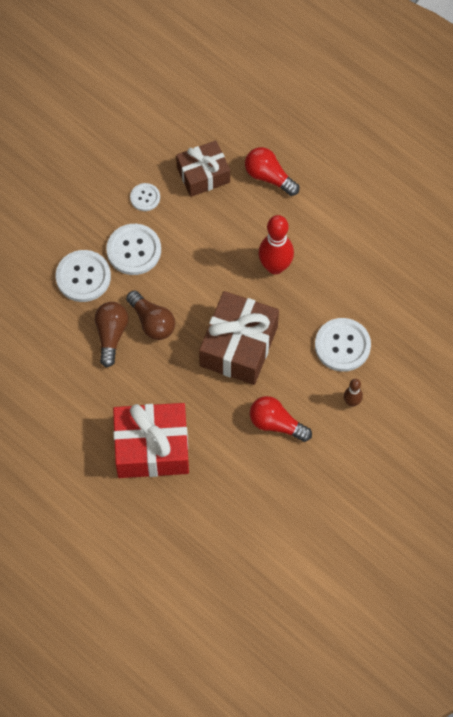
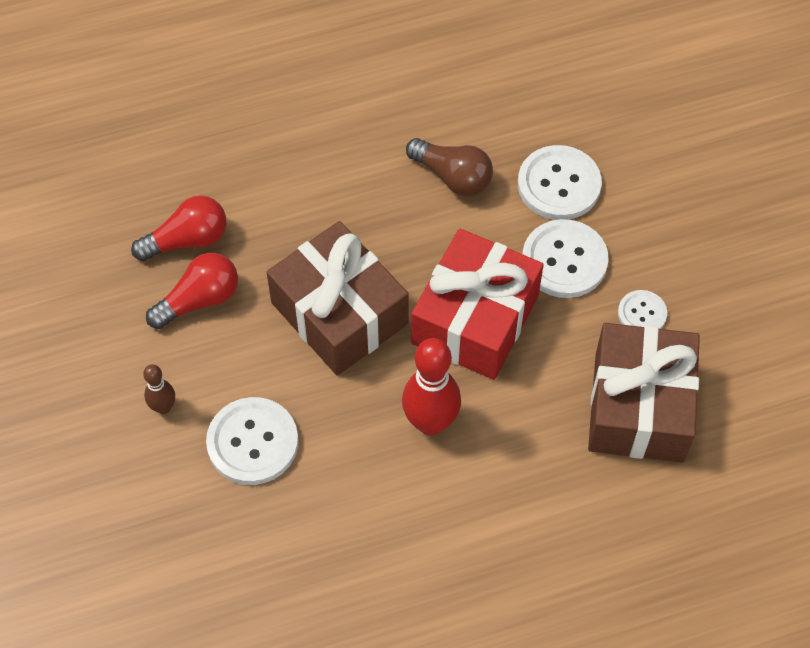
camera: 120 degrees right, 5 degrees down
red gift [113,403,189,478] -> red gift moved to [411,229,544,380]
brown light bulb [126,290,175,340] -> none
brown gift [176,140,230,197] -> brown gift [588,323,700,462], size x1.52
red light bulb [245,147,299,196] -> red light bulb moved to [131,195,226,261]

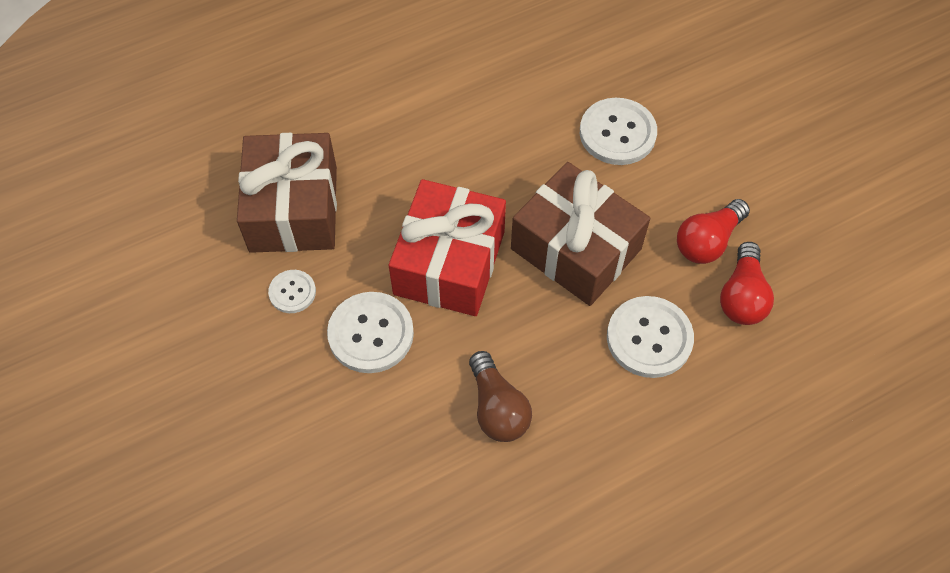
camera: 170 degrees right, 0 degrees up
red light bulb [131,195,226,261] -> red light bulb turned 45 degrees counterclockwise [720,242,774,325]
brown bowling pin [143,365,175,414] -> none
red bowling pin [402,338,461,435] -> none
brown light bulb [406,138,493,196] -> brown light bulb turned 135 degrees counterclockwise [469,351,532,442]
white button [518,145,602,220] -> white button moved to [607,296,694,378]

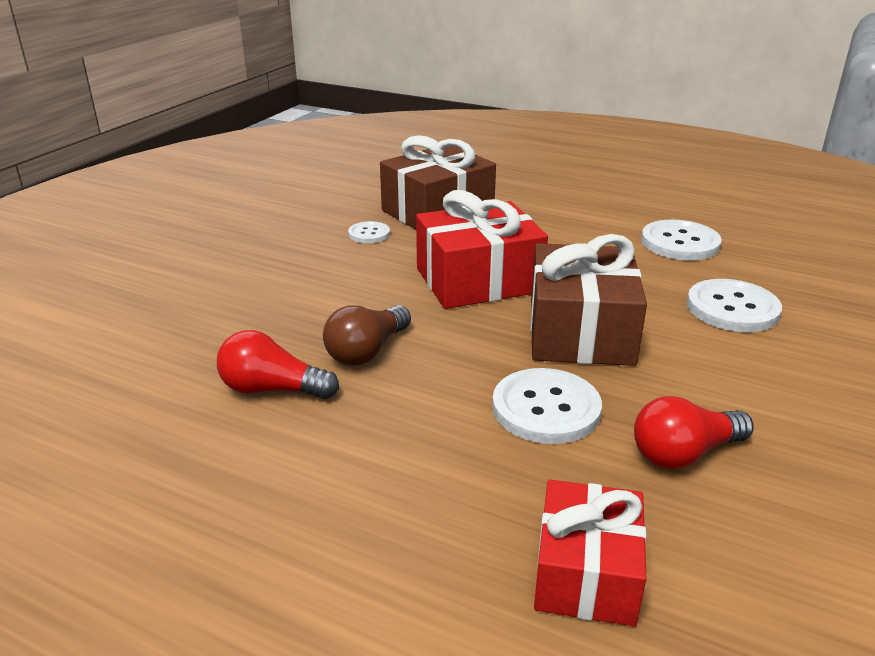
camera: 55 degrees right, 30 degrees down
white button [327,292,414,373] -> white button moved to [641,219,722,261]
red light bulb [677,199,750,264] -> red light bulb moved to [217,330,339,399]
none -> red gift [534,480,646,626]

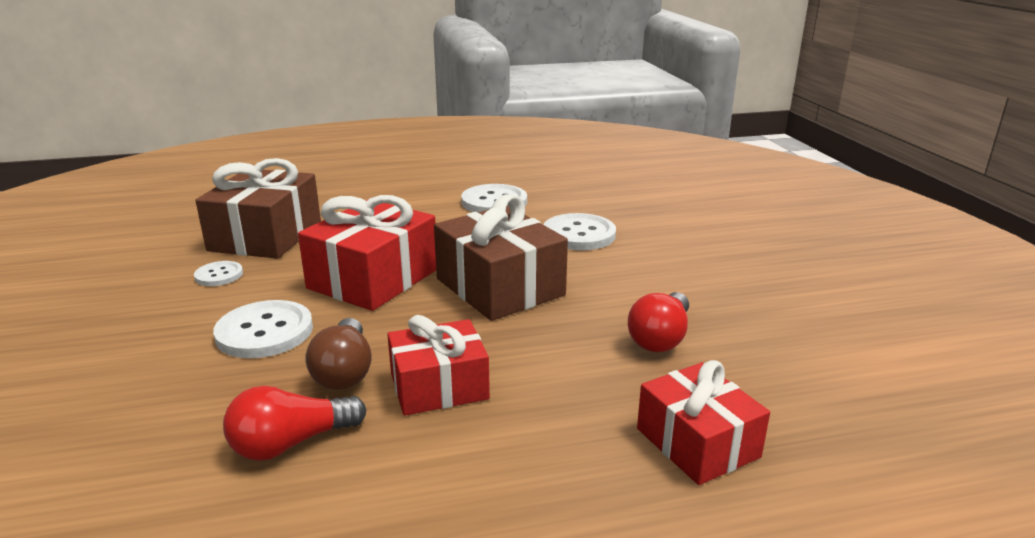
camera: 40 degrees left, 5 degrees down
white button [492,368,602,444] -> white button moved to [213,300,313,358]
none -> red gift [387,315,490,416]

